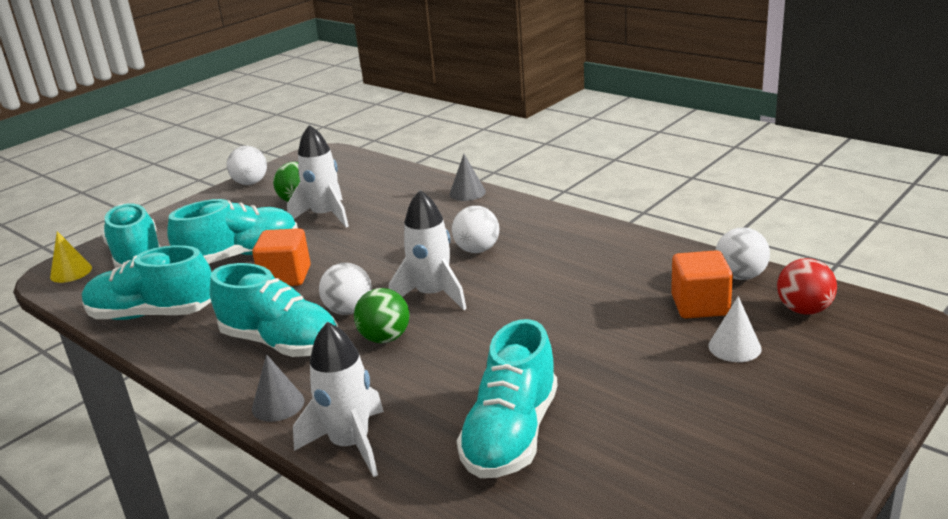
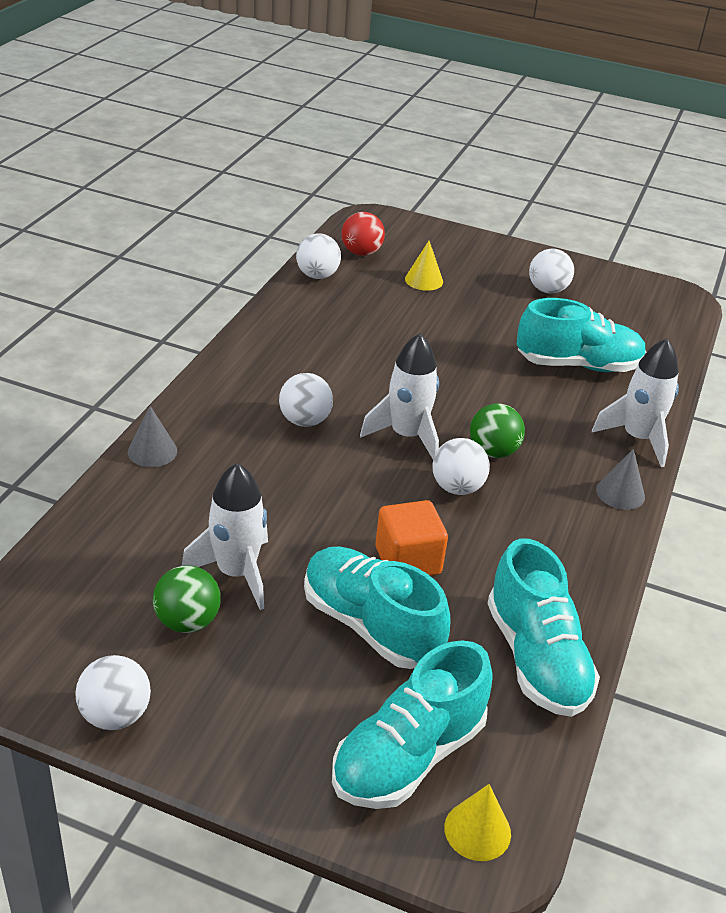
camera: 115 degrees left, 10 degrees up
turquoise shoe [210,263,338,357] -> none
orange cube [671,250,733,319] -> none
white cone [708,296,761,362] -> yellow cone [405,241,443,291]
none -> white ball [529,249,574,294]

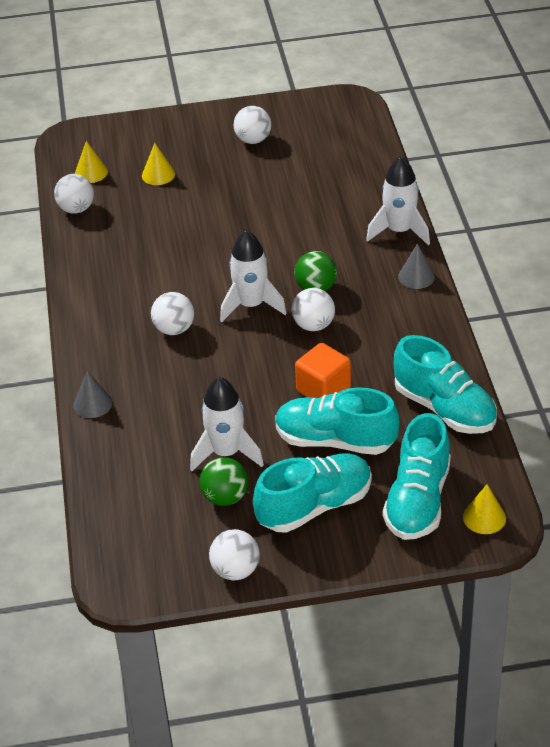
camera: 25 degrees left, 5 degrees up
red ball [341,212,385,256] -> yellow cone [75,141,108,183]
turquoise shoe [516,298,647,372] -> turquoise shoe moved to [253,454,372,533]

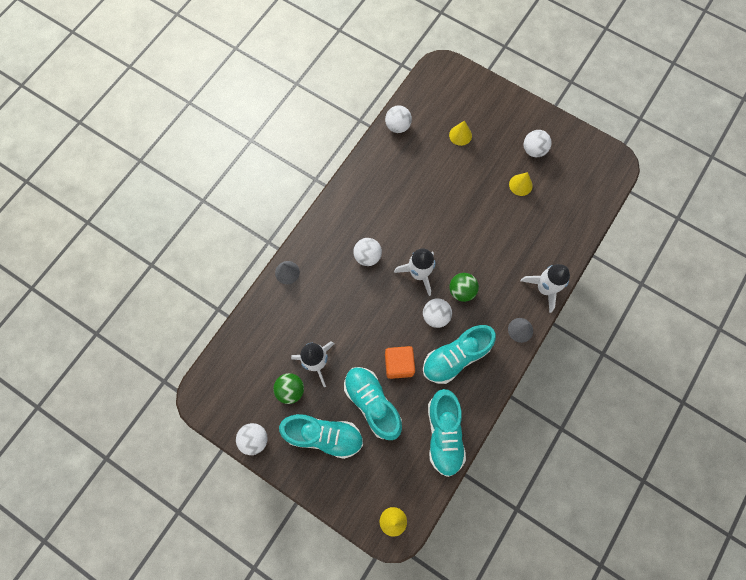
camera: 40 degrees right, 30 degrees up
yellow cone [75,141,108,183] -> yellow cone moved to [509,172,533,196]
turquoise shoe [383,413,451,540] -> turquoise shoe moved to [423,325,496,384]

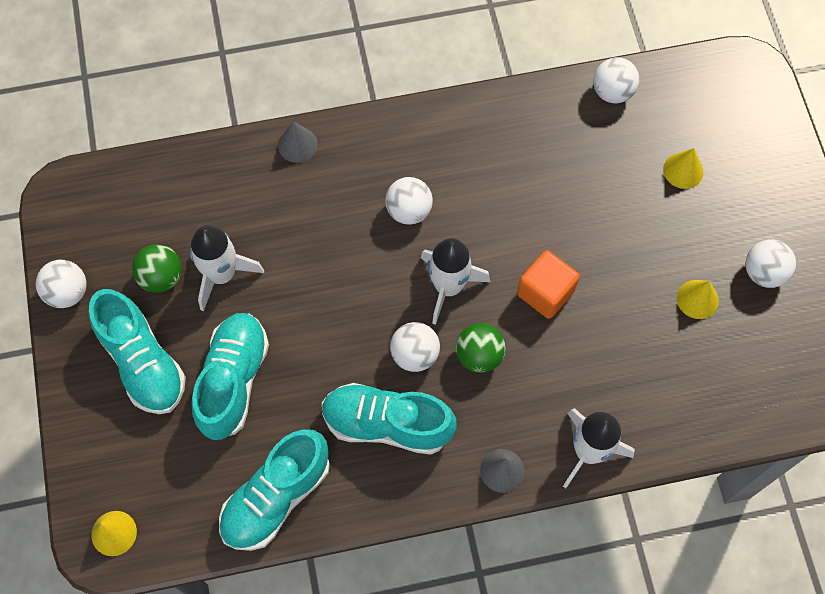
camera: 45 degrees right, 5 degrees down
orange cube [385,346,415,379] -> orange cube moved to [517,250,580,319]

